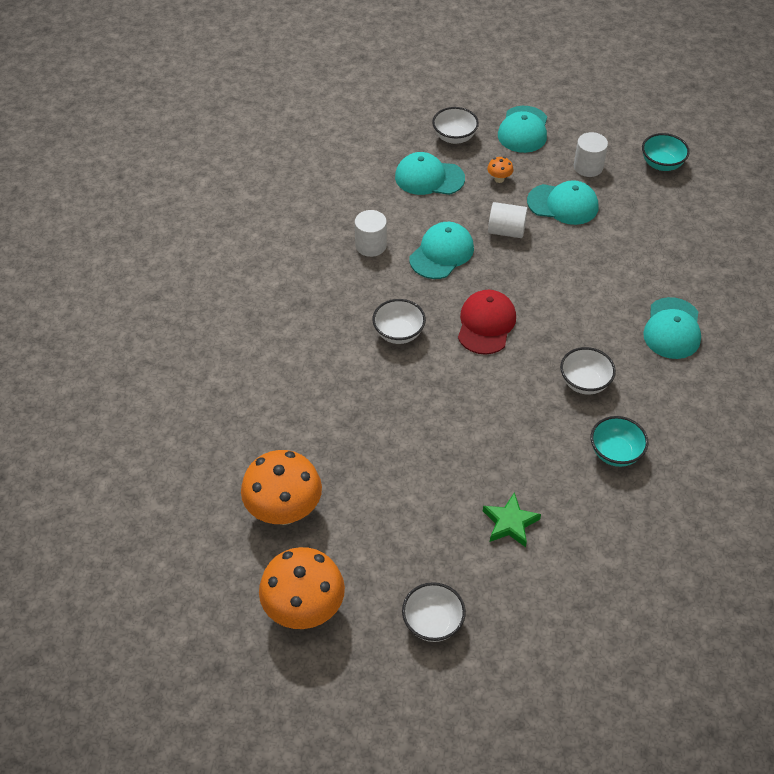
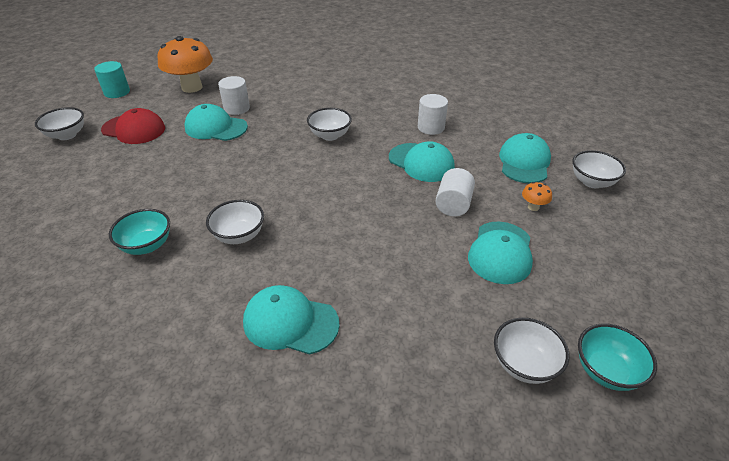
camera: 95 degrees right, 10 degrees down
orange mushroom [259,547,345,629] -> turquoise cylinder [94,61,130,98]
red cap [458,290,516,355] -> red cap moved to [101,108,165,144]
green star [483,492,541,547] -> none
turquoise cap [498,106,547,153] -> turquoise cap moved to [184,104,248,141]
white cylinder [574,132,608,177] -> white cylinder moved to [218,76,250,115]
none -> white bowl [494,318,570,384]

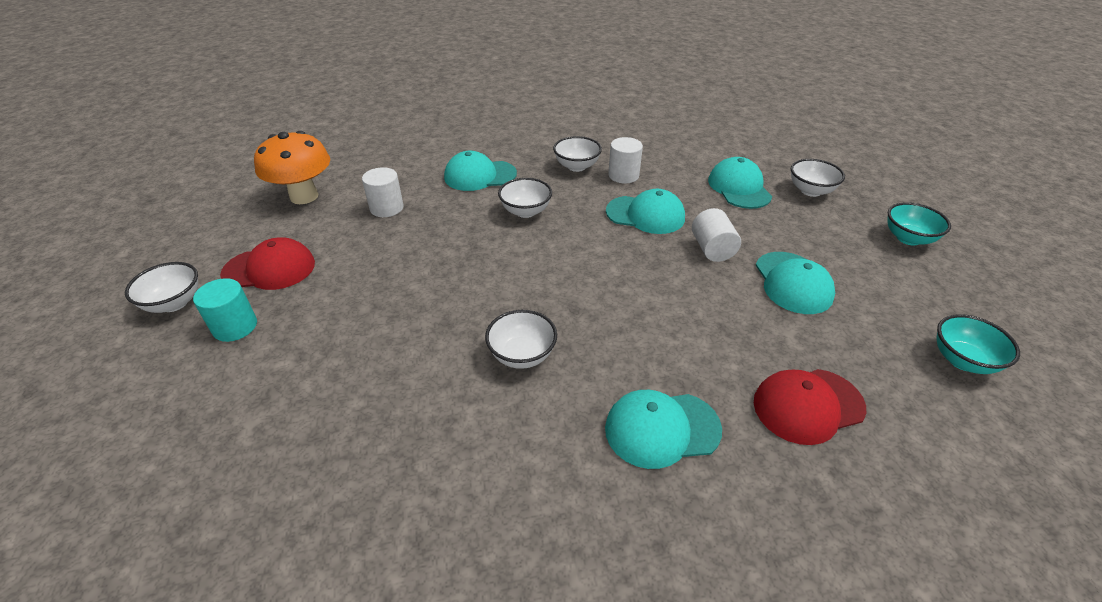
camera: 25 degrees left, 0 degrees up
turquoise cylinder [94,61,130,98] -> turquoise cylinder moved to [193,278,257,342]
turquoise bowl [109,209,170,255] -> turquoise bowl moved to [887,202,951,246]
turquoise cap [184,104,248,141] -> turquoise cap moved to [444,151,517,191]
white bowl [494,318,570,384] -> white bowl moved to [553,136,602,172]
orange mushroom [522,182,552,211] -> none
none -> red cap [754,369,866,445]

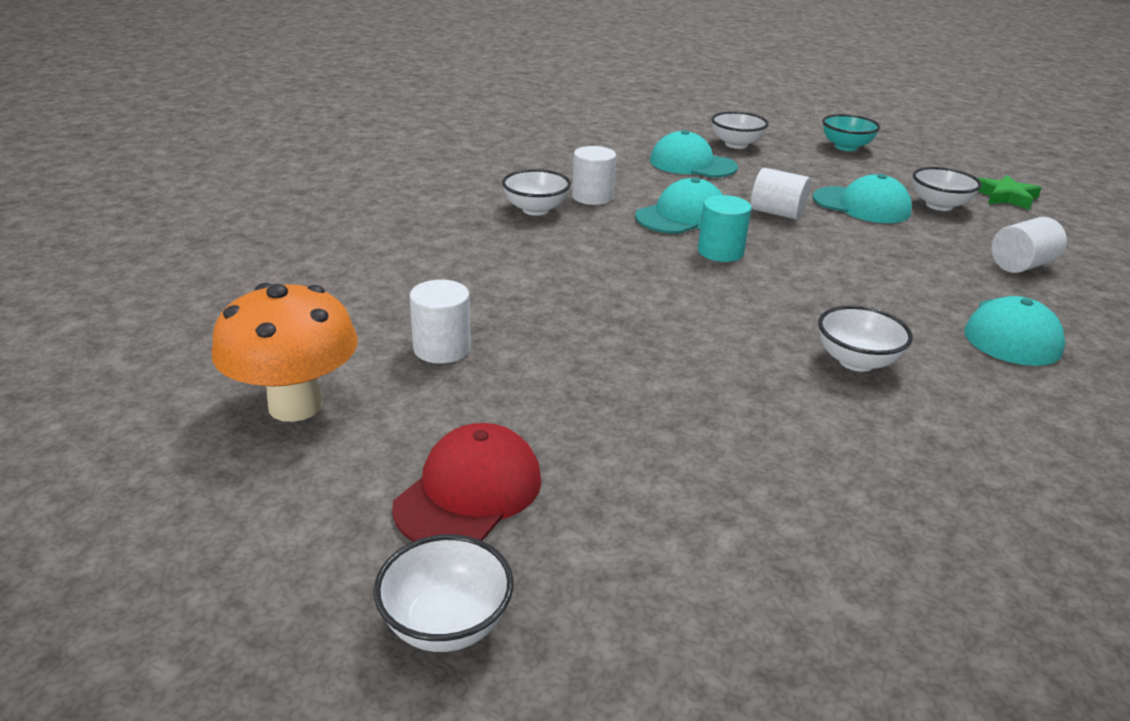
camera: 55 degrees left, 10 degrees down
turquoise cylinder [193,278,257,342] -> turquoise cylinder moved to [698,195,752,262]
turquoise cap [444,151,517,191] -> none
white bowl [498,178,552,218] -> white bowl moved to [913,167,982,211]
red cap [754,369,866,445] -> white cylinder [991,217,1067,273]
turquoise bowl [936,314,1020,374] -> green star [977,175,1041,210]

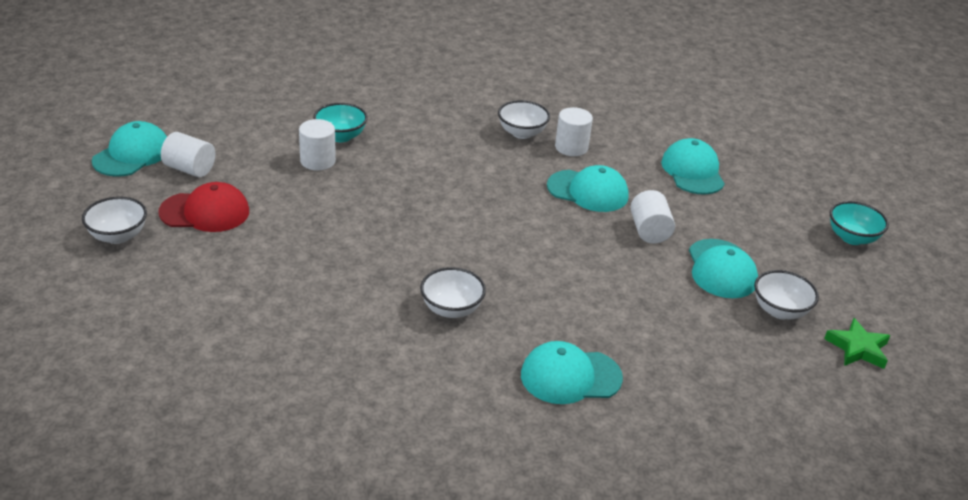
camera: 55 degrees right, 5 degrees up
orange mushroom [212,283,358,422] -> none
turquoise cylinder [698,195,752,262] -> none
white bowl [711,111,769,149] -> none
white cylinder [991,217,1067,273] -> white cylinder moved to [161,132,215,177]
none -> turquoise cap [92,121,167,177]
none -> turquoise bowl [313,103,368,142]

